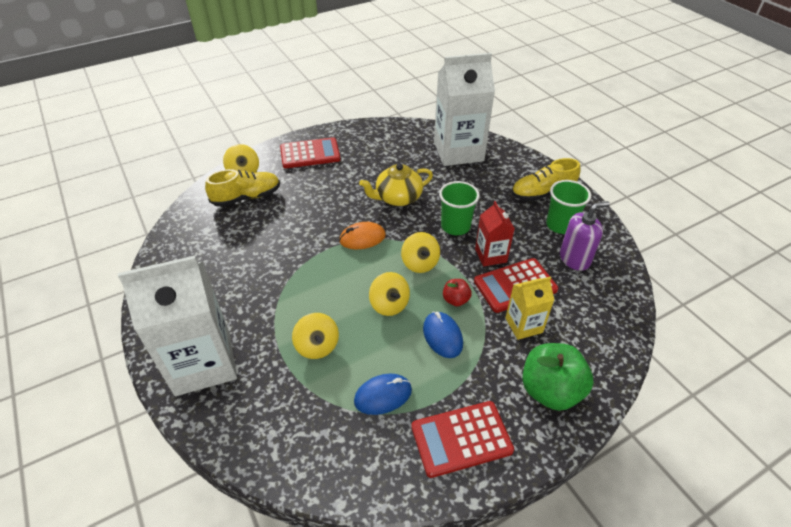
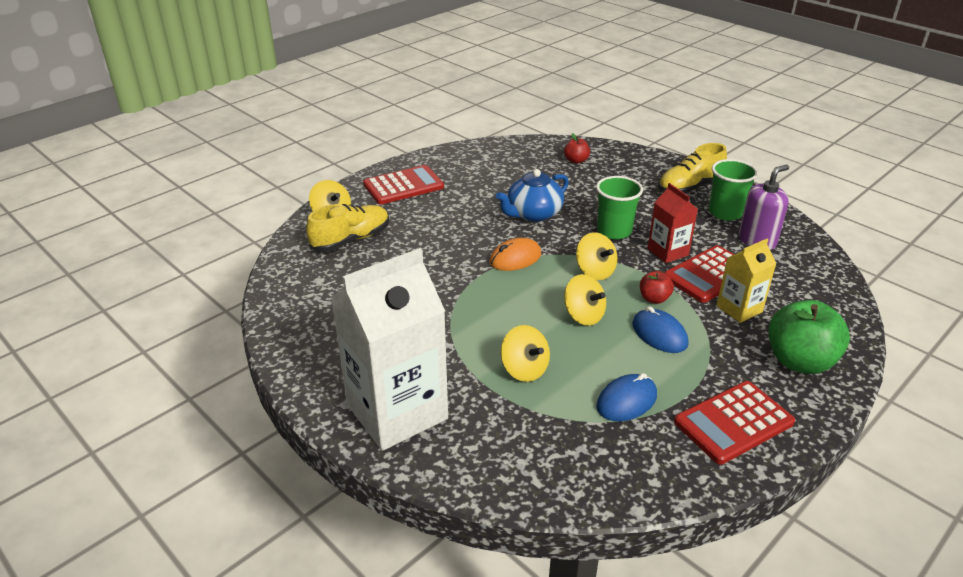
camera: 15 degrees left, 10 degrees down
yellow teapot [359,163,433,206] -> blue teapot [496,169,569,222]
white carton [434,53,495,166] -> red apple [564,133,590,164]

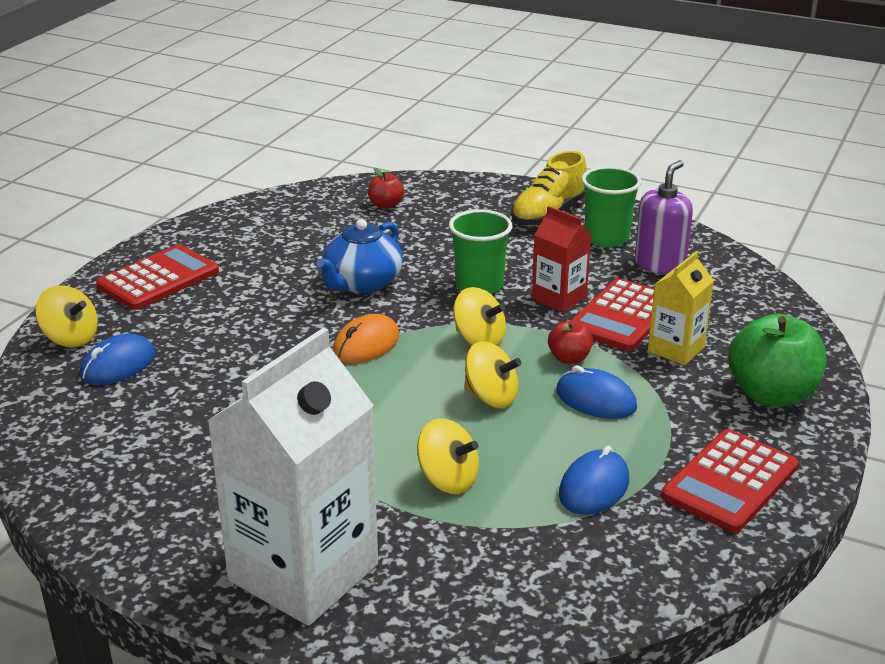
camera: 20 degrees left, 5 degrees down
yellow shoe [306,204,389,252] -> blue mouse [80,334,155,385]

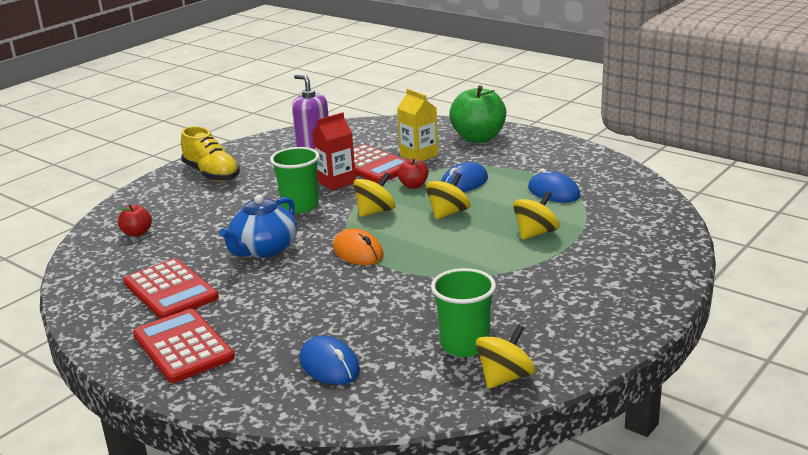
camera: 75 degrees left, 5 degrees down
yellow spinning top [35,285,98,347] -> yellow spinning top moved to [476,324,535,389]
white carton [207,327,378,626] -> none
blue teapot [317,219,403,293] -> blue teapot turned 75 degrees clockwise [219,195,297,258]
green cup [582,166,641,247] -> green cup moved to [431,268,496,357]
red calculator [661,429,799,533] -> red calculator moved to [123,258,219,319]

